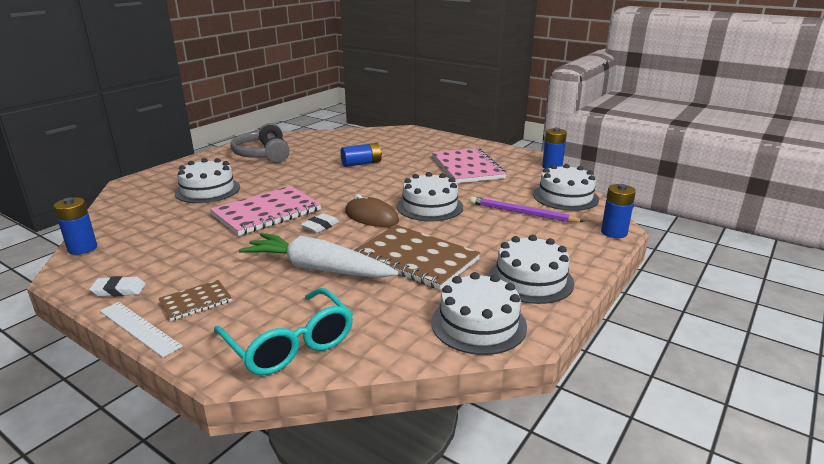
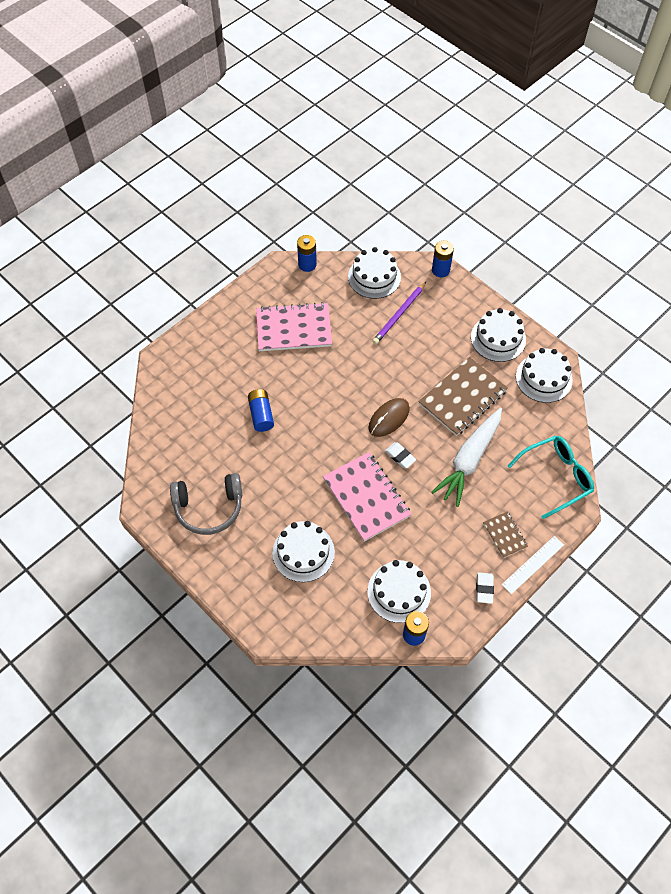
camera: 80 degrees left, 35 degrees up
white cake [397,172,463,222] -> white cake moved to [368,560,431,623]

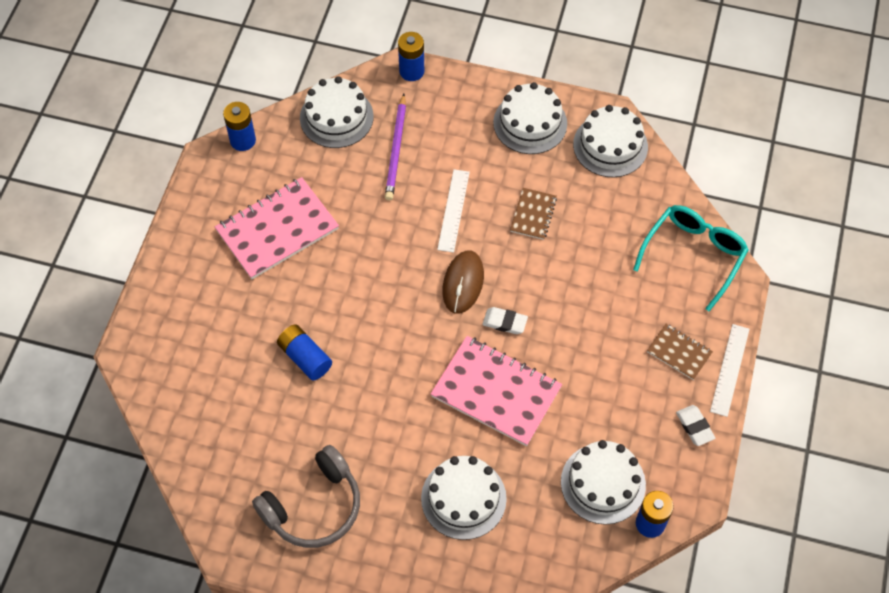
camera: 30 degrees left, 0 degrees up
brown notebook [418,357,508,436] -> brown notebook [510,188,557,240], size x0.51
white carrot [431,408,502,507] -> none
none -> white ruler [437,169,470,253]

